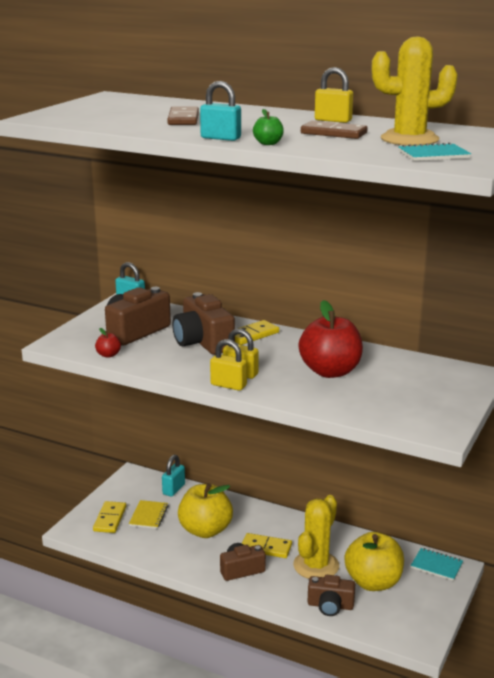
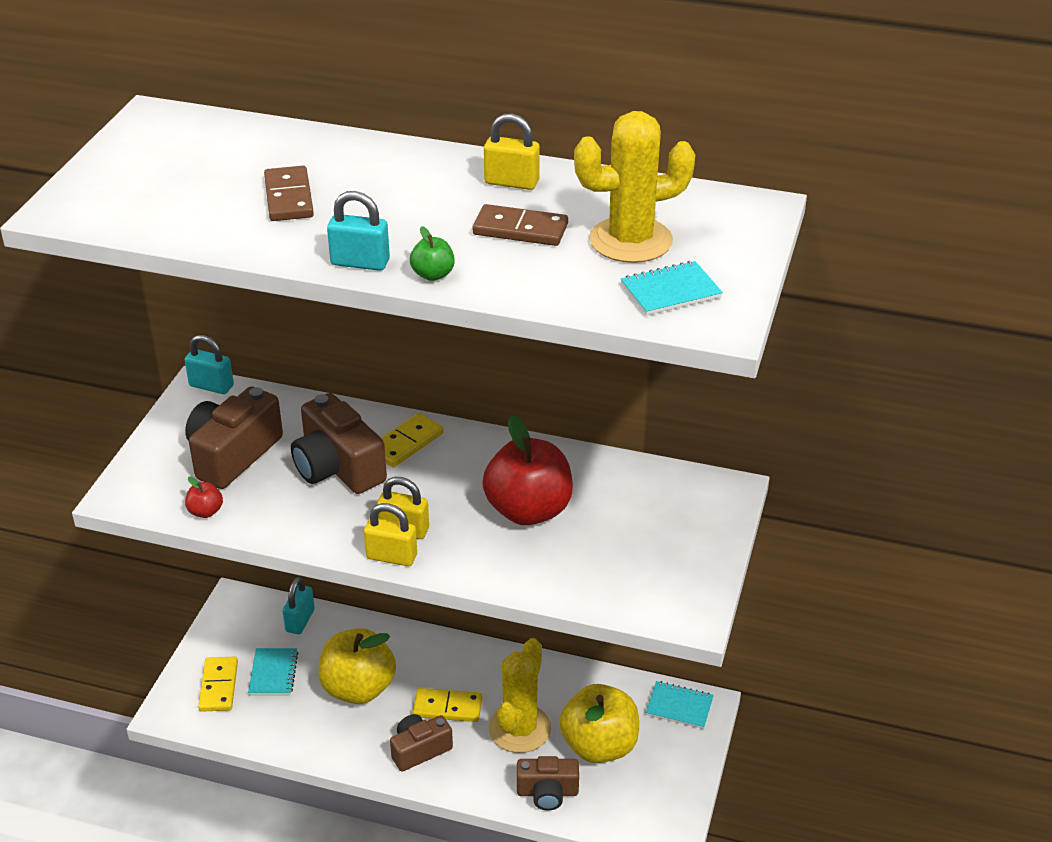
camera: 10 degrees left, 15 degrees up
yellow notebook [129,500,168,529] -> turquoise notebook [248,648,298,695]

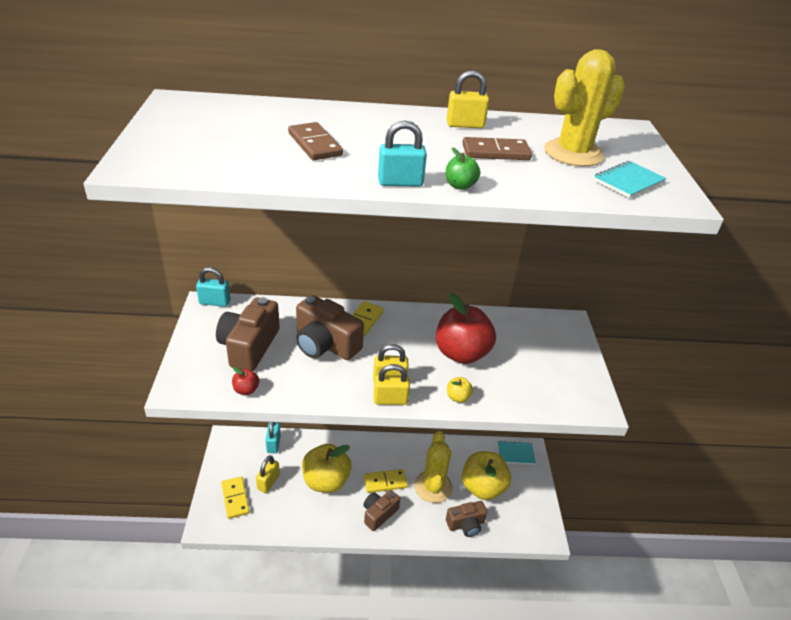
camera: 20 degrees left, 0 degrees up
turquoise notebook [248,648,298,695] -> yellow padlock [256,455,280,493]
none -> yellow apple [447,377,473,403]

